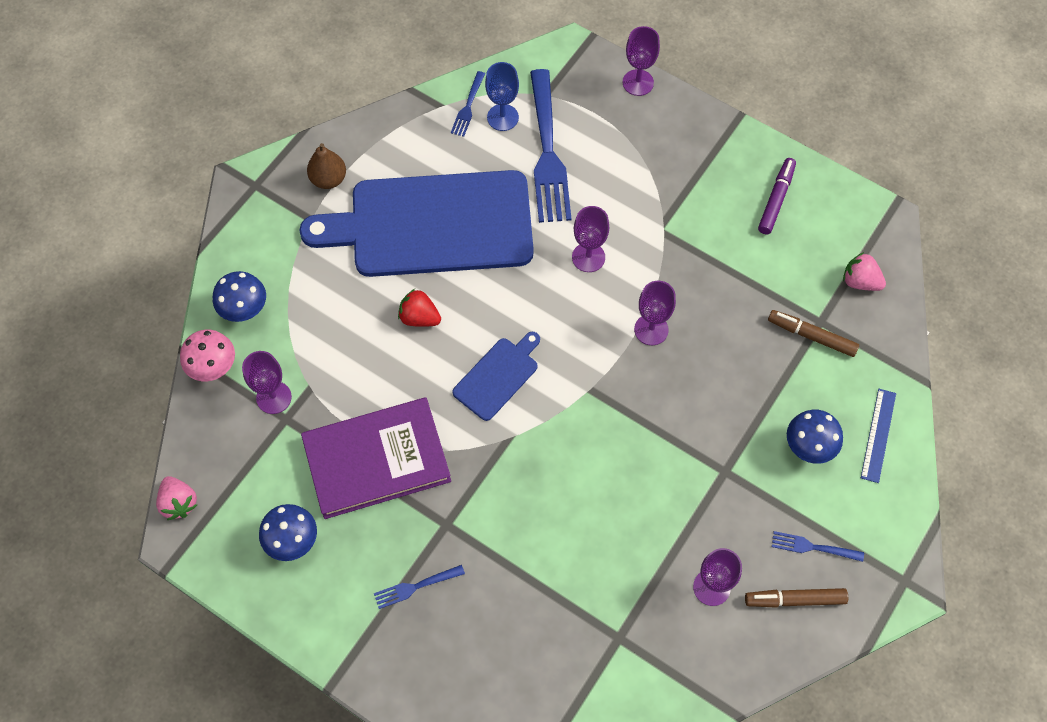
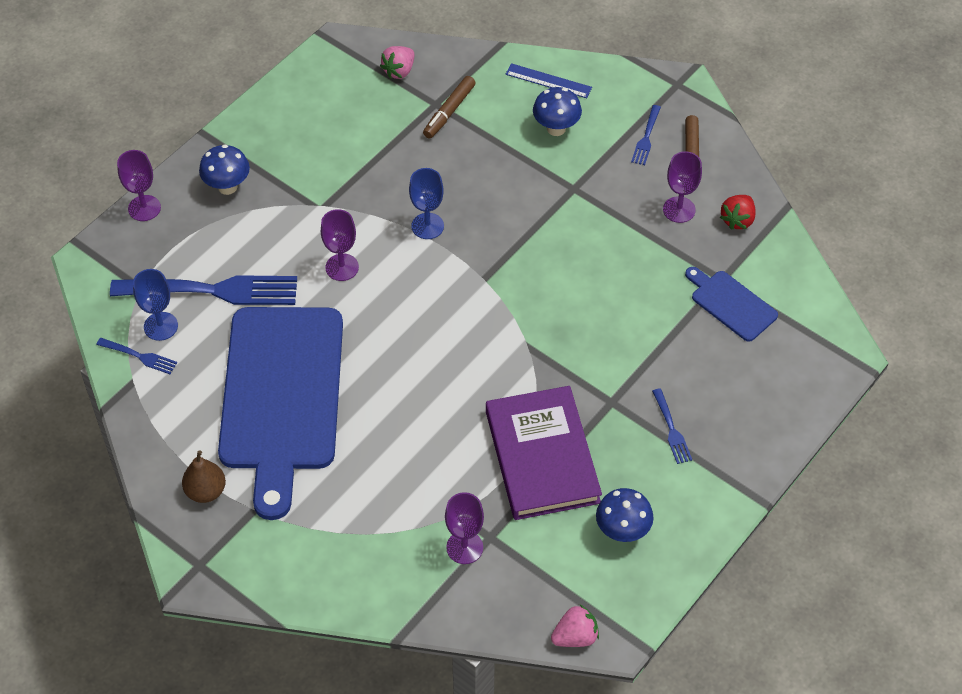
camera: 85 degrees left, 10 degrees down
pink mushroom [180,330,235,381] -> none
blue mushroom [213,271,266,322] -> blue mushroom moved to [199,145,250,195]
red strawberry [398,289,441,327] -> red strawberry moved to [720,195,756,230]
blue cutting board [452,332,540,421] -> blue cutting board moved to [685,267,778,342]
purple goblet [634,281,676,345] -> blue goblet [409,168,444,239]
purple marker [758,158,796,234] -> none

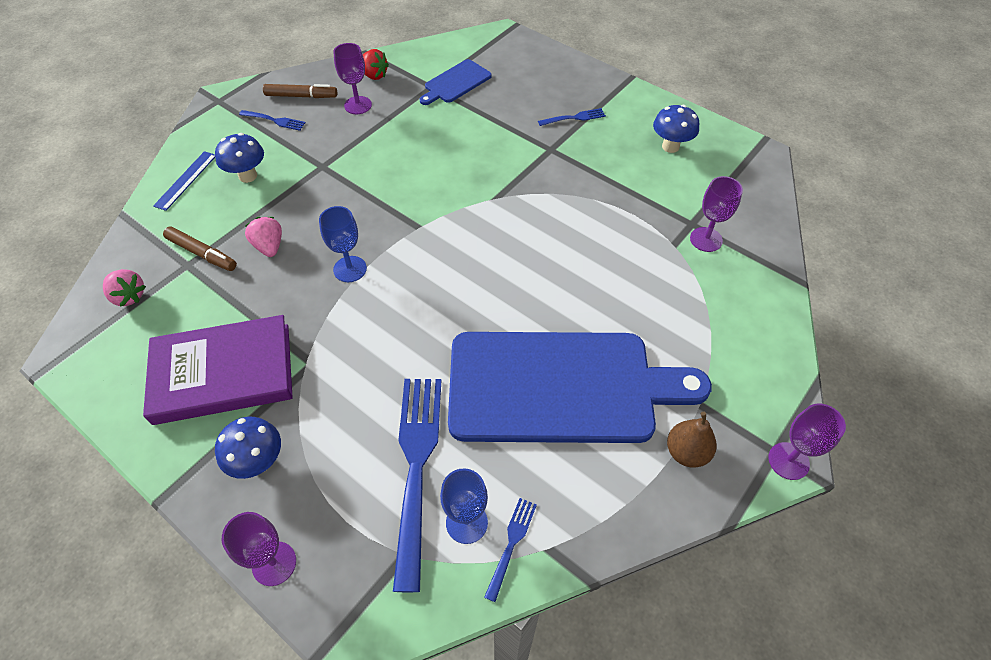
camera: 90 degrees left, 0 degrees up
purple goblet [321,209,359,281] -> purple goblet moved to [768,403,846,480]
purple book [486,386,602,520] -> purple book moved to [143,315,293,425]
pink strawberry [551,605,599,647] -> pink strawberry moved to [245,217,282,257]

